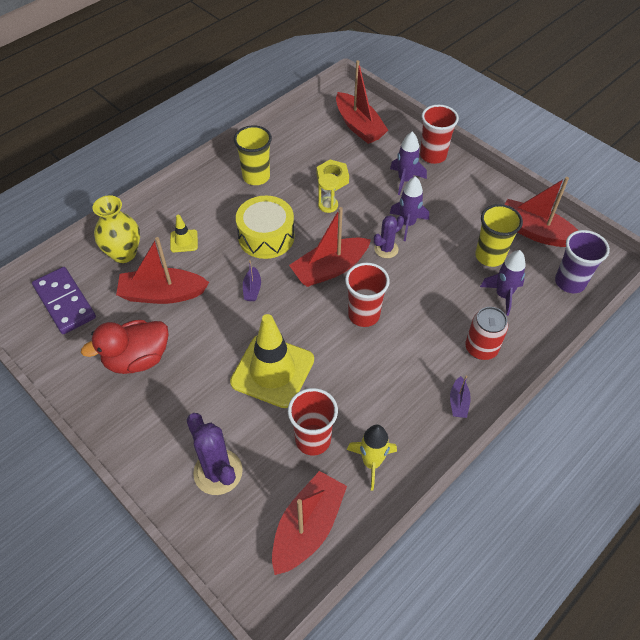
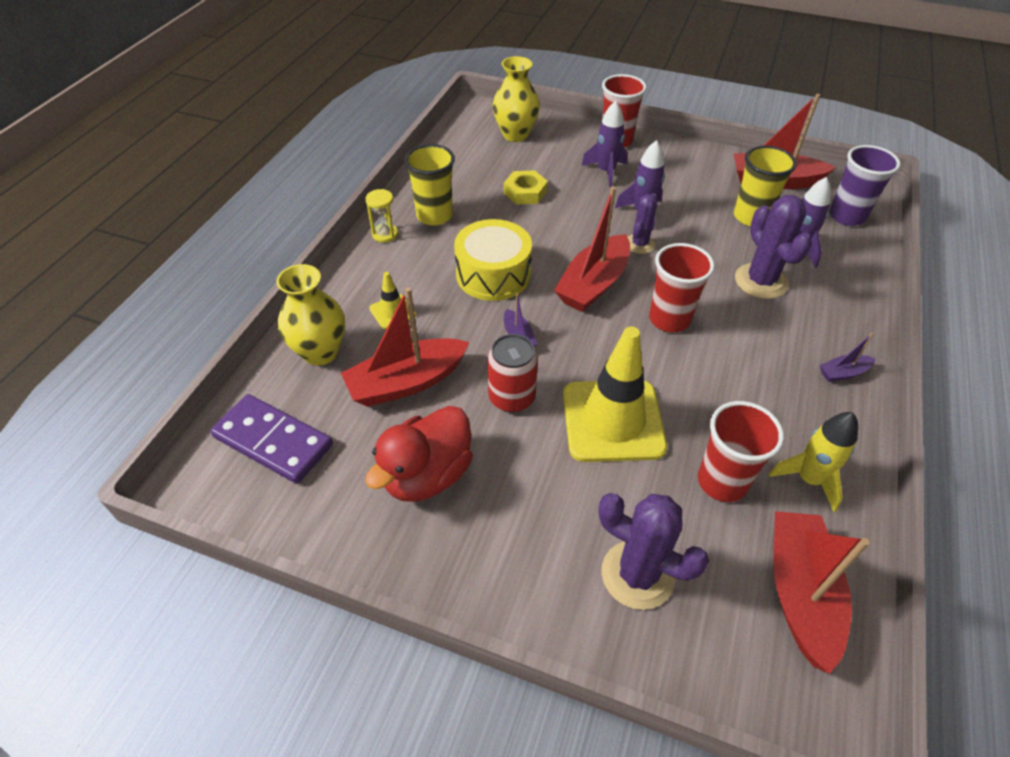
camera: 25 degrees left, 5 degrees down
yellow hourglass [318,174,339,213] -> yellow hourglass moved to [365,189,398,243]
red boat [336,60,388,144] -> yellow vase [493,56,540,142]
purple boat [450,375,471,418] -> purple boat turned 90 degrees clockwise [820,333,876,382]
red can [465,307,508,360] -> red can moved to [488,334,538,413]
none -> purple cactus [735,195,812,299]

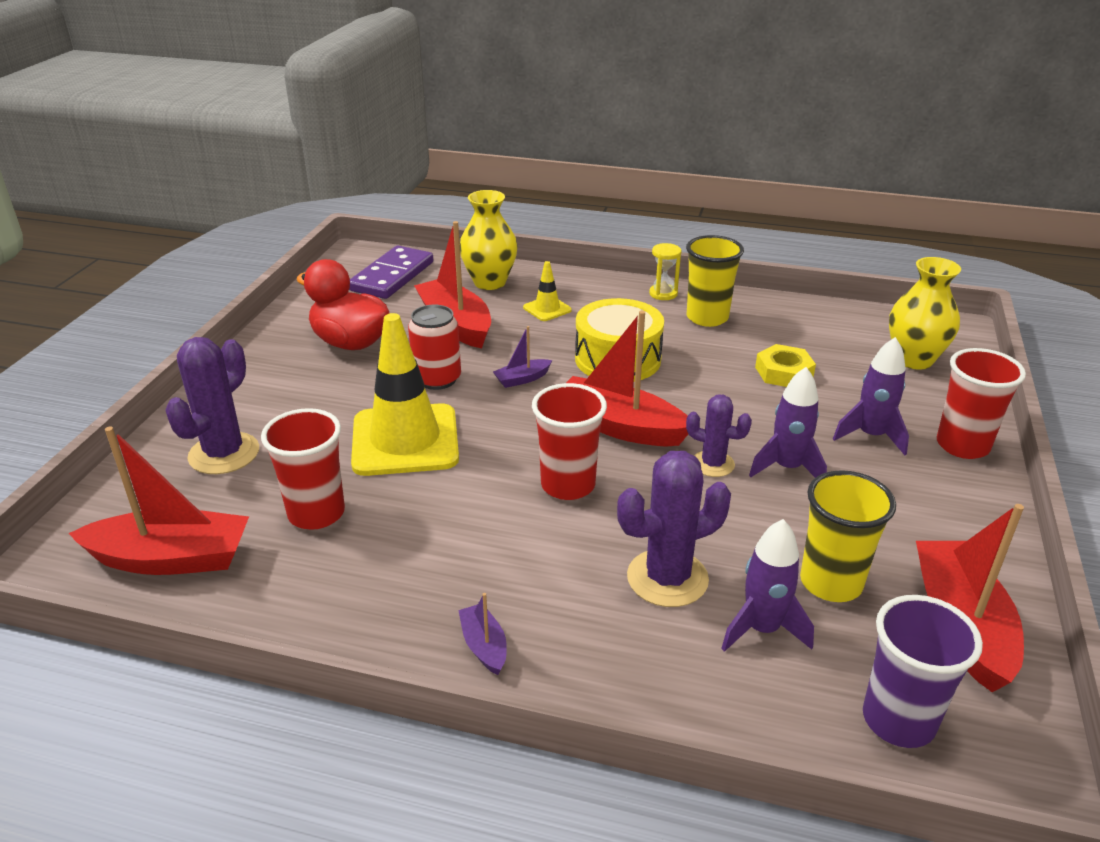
camera: 85 degrees right, 15 degrees down
yellow rocket [769,412,858,512] -> none

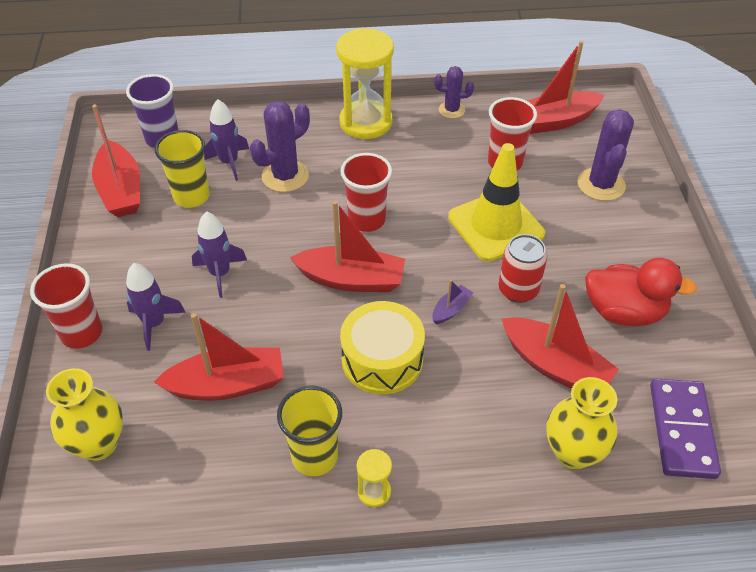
camera: 160 degrees right, 15 degrees up
purple boat [458,593,507,675] -> yellow hourglass [336,28,394,139]
yellow traffic cone [523,261,572,321] -> none
purple cactus [686,395,752,477] -> purple cactus moved to [434,66,474,119]
yellow nut [755,344,816,387] -> red boat [154,313,284,401]

